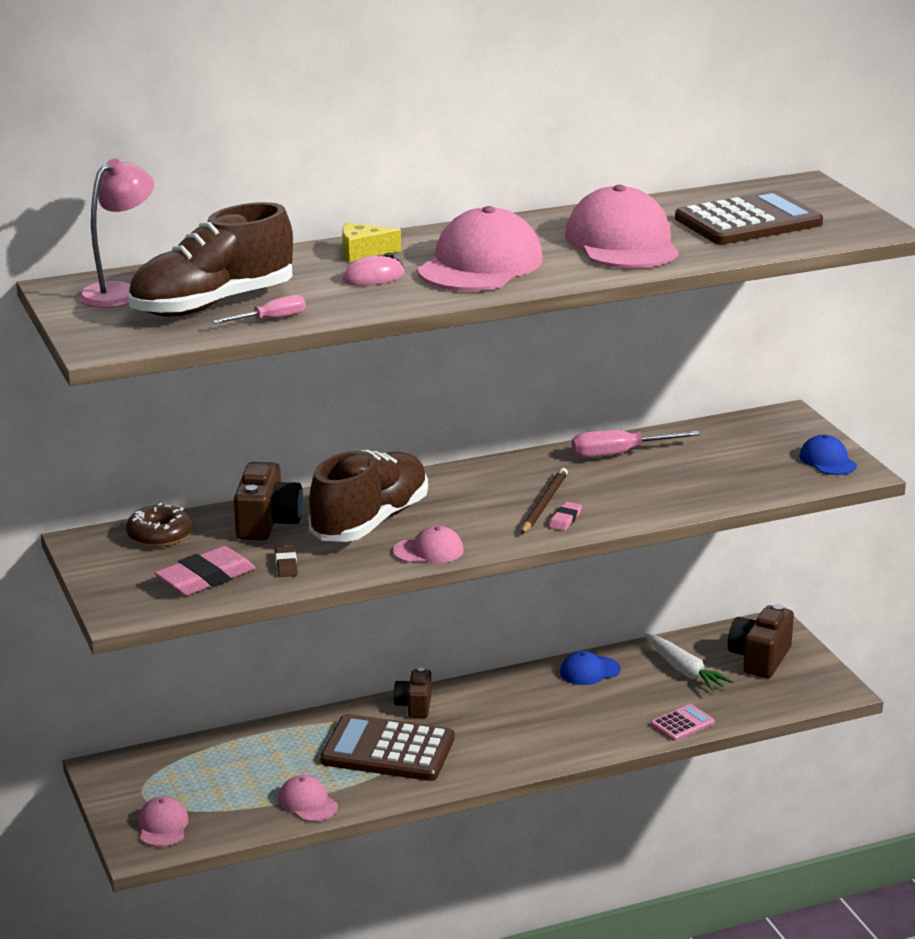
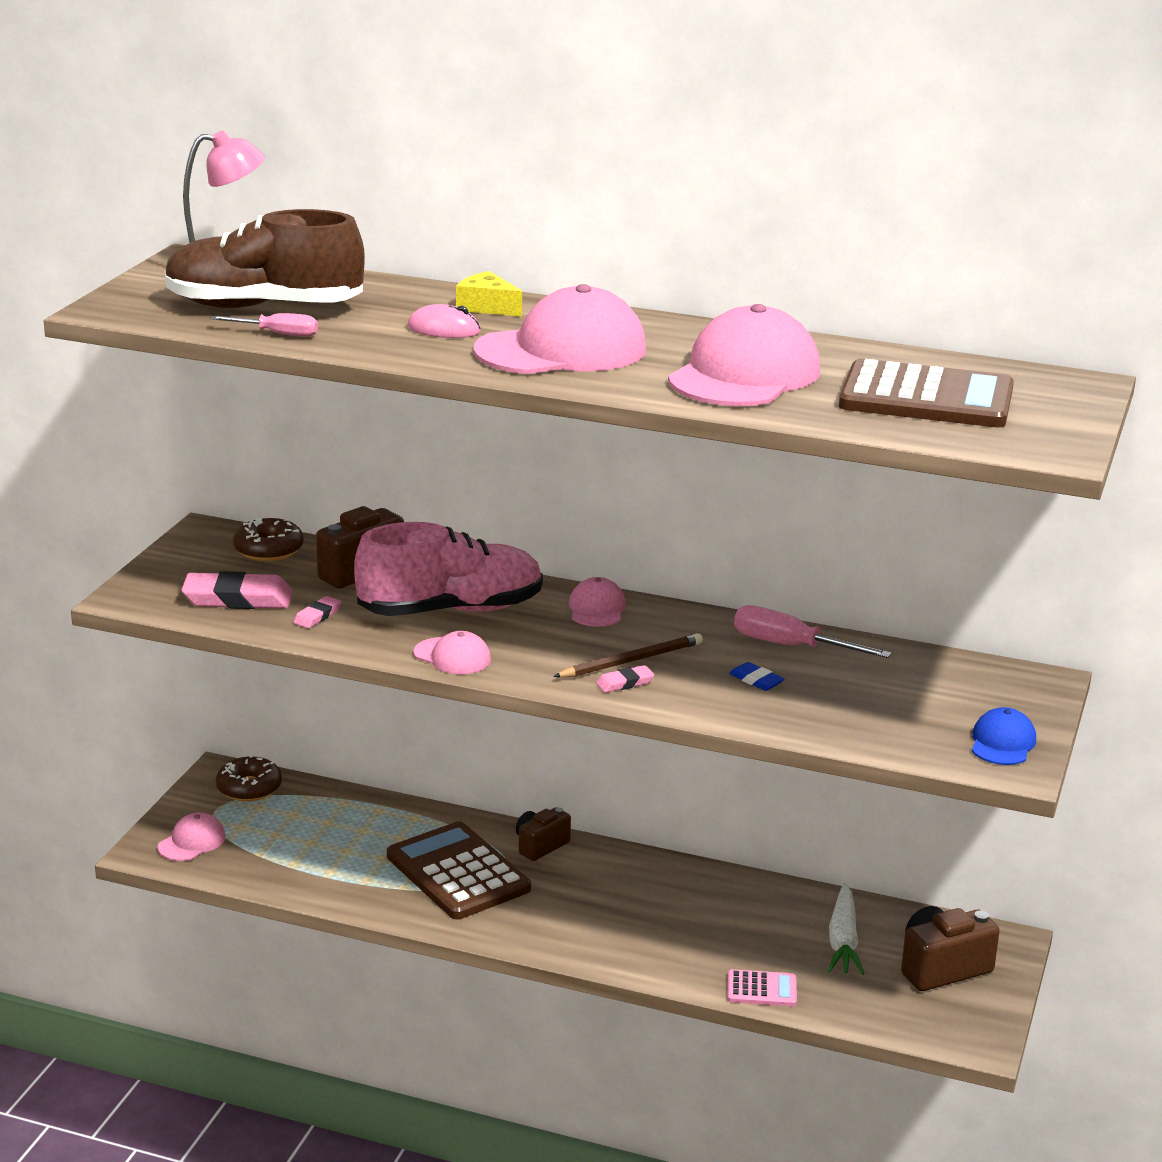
camera: 40 degrees right, 0 degrees up
brown eraser [275,546,298,577] -> pink eraser [293,596,341,628]
pink cap [278,775,338,822] -> pink cap moved to [569,577,626,627]
brown shoe [309,450,428,542] -> pink shoe [354,522,543,616]
blue cap [560,651,621,685] -> none
none -> brown donut [216,754,282,801]
none -> blue eraser [729,662,784,691]

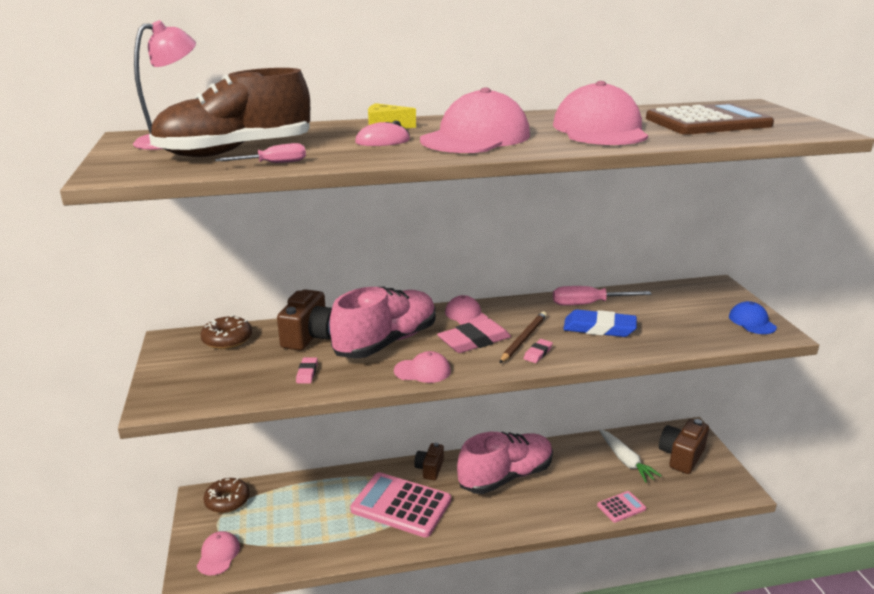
camera: 30 degrees left, 0 degrees up
pink eraser [181,571,293,609] -> pink eraser moved to [437,319,511,353]
brown calculator [387,821,531,919] -> pink calculator [350,472,451,538]
blue eraser [729,662,784,691] -> blue eraser [563,309,637,337], size x2.02
none -> pink shoe [457,432,553,494]

